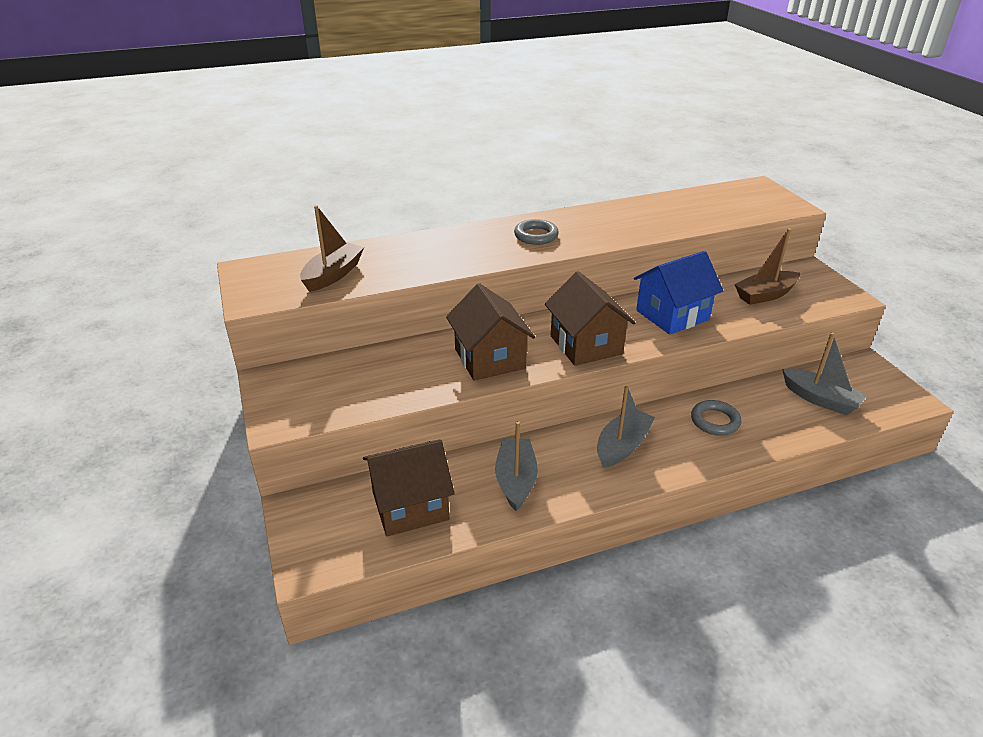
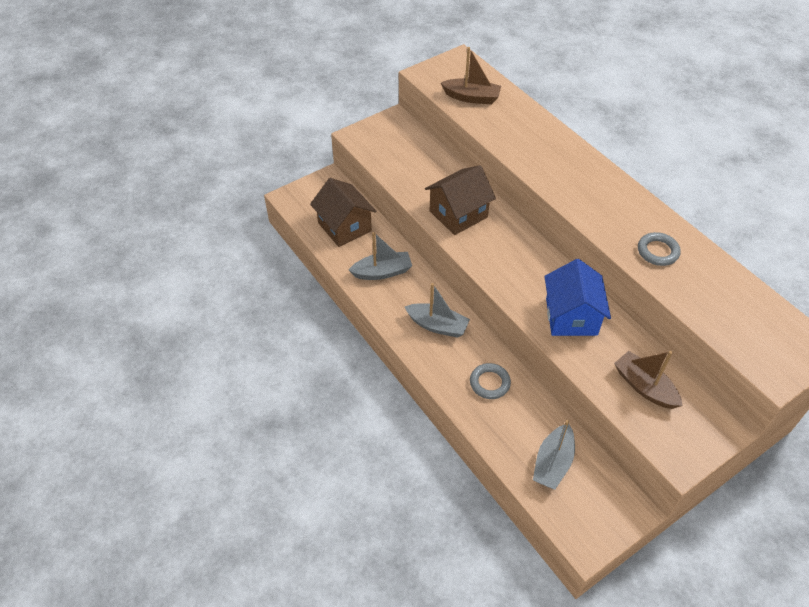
camera: 75 degrees right, 15 degrees up
grey ring [514,219,559,245] -> grey ring moved to [638,232,681,266]
brown house [545,271,635,366] -> none
blue house [634,251,723,335] -> blue house turned 45 degrees clockwise [544,259,611,336]

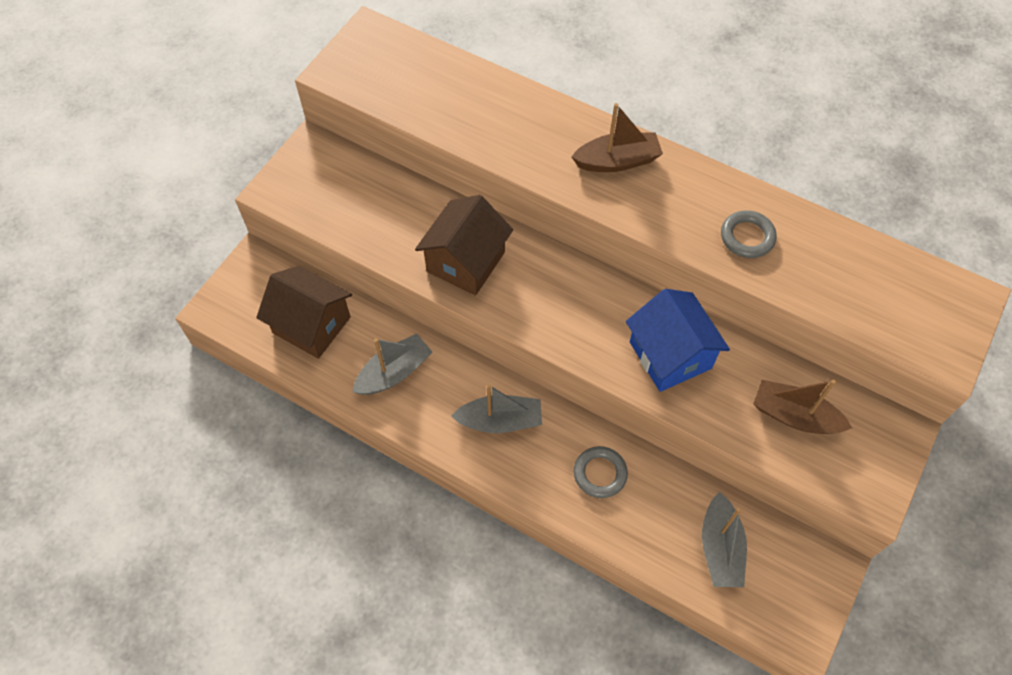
camera: 25 degrees left, 10 degrees up
brown boat [441,47,501,104] -> brown boat moved to [572,103,663,172]

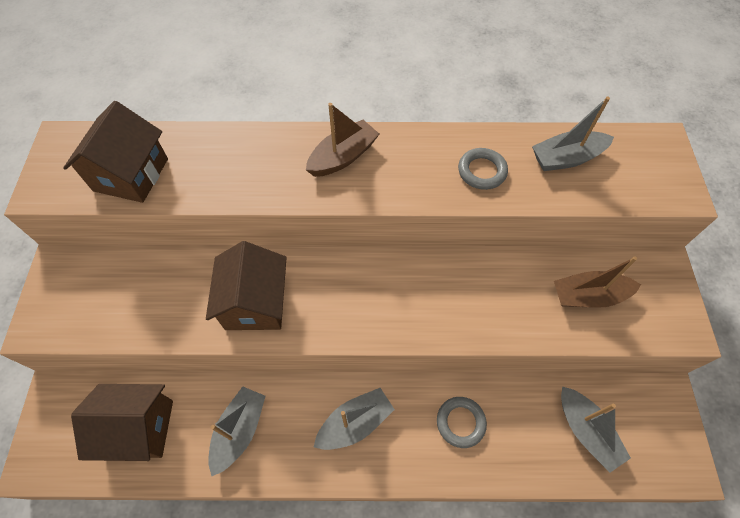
camera: 30 degrees left, 0 degrees up
blue house [626,289,730,392] -> none
none -> brown house [63,101,168,203]
none -> grey boat [532,97,614,171]

